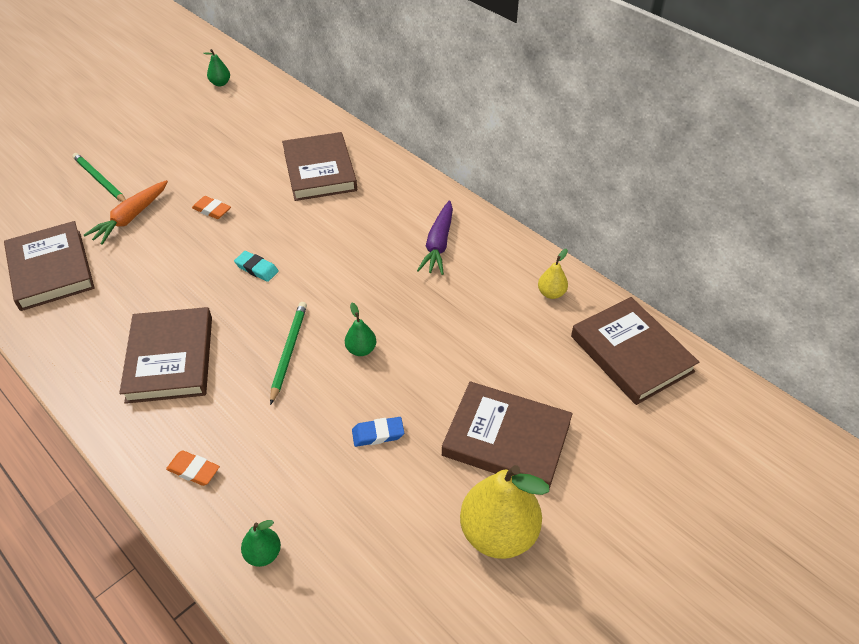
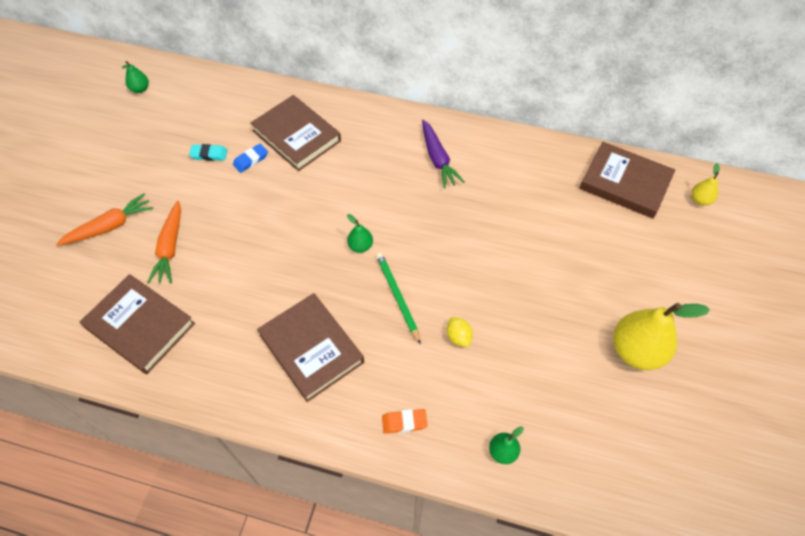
camera: 30 degrees left, 10 degrees up
green pencil [72,153,126,202] -> orange carrot [56,193,153,246]
orange eraser [192,196,231,219] -> none
turquoise eraser [234,251,279,282] -> turquoise eraser moved to [189,144,227,161]
green pear [345,303,376,356] -> green pear moved to [347,214,373,253]
blue eraser [352,417,404,447] -> blue eraser moved to [233,144,268,173]
brown book [442,381,573,489] -> none
yellow pear [538,249,568,299] -> yellow pear moved to [691,163,719,205]
none -> yellow lemon [447,317,473,347]

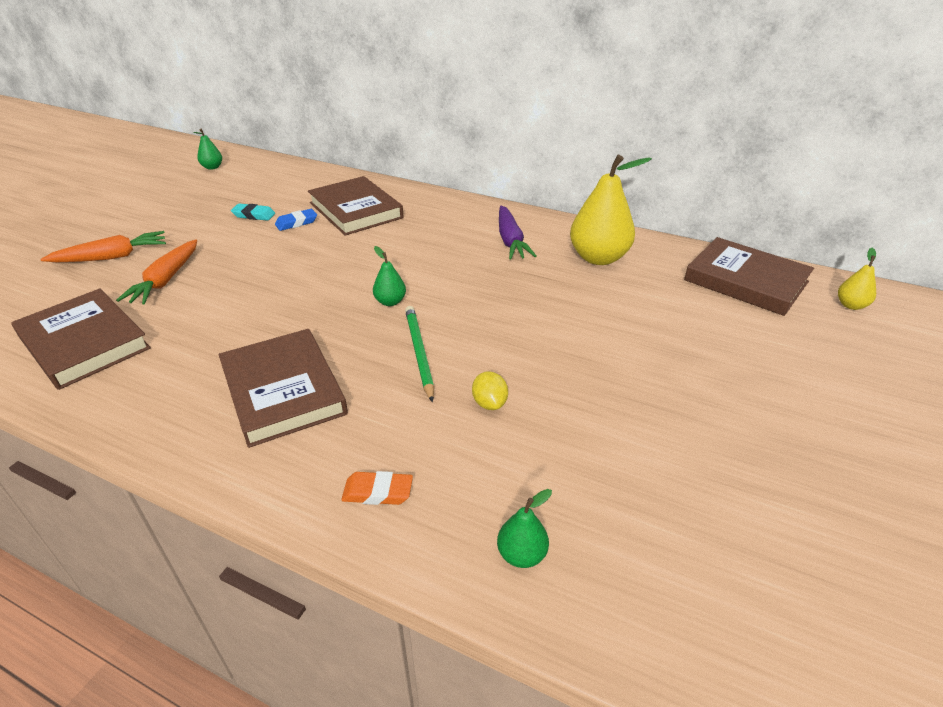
camera: 10 degrees right, 20 degrees down
yellow pear [613,303,710,370] -> yellow pear moved to [570,155,652,265]

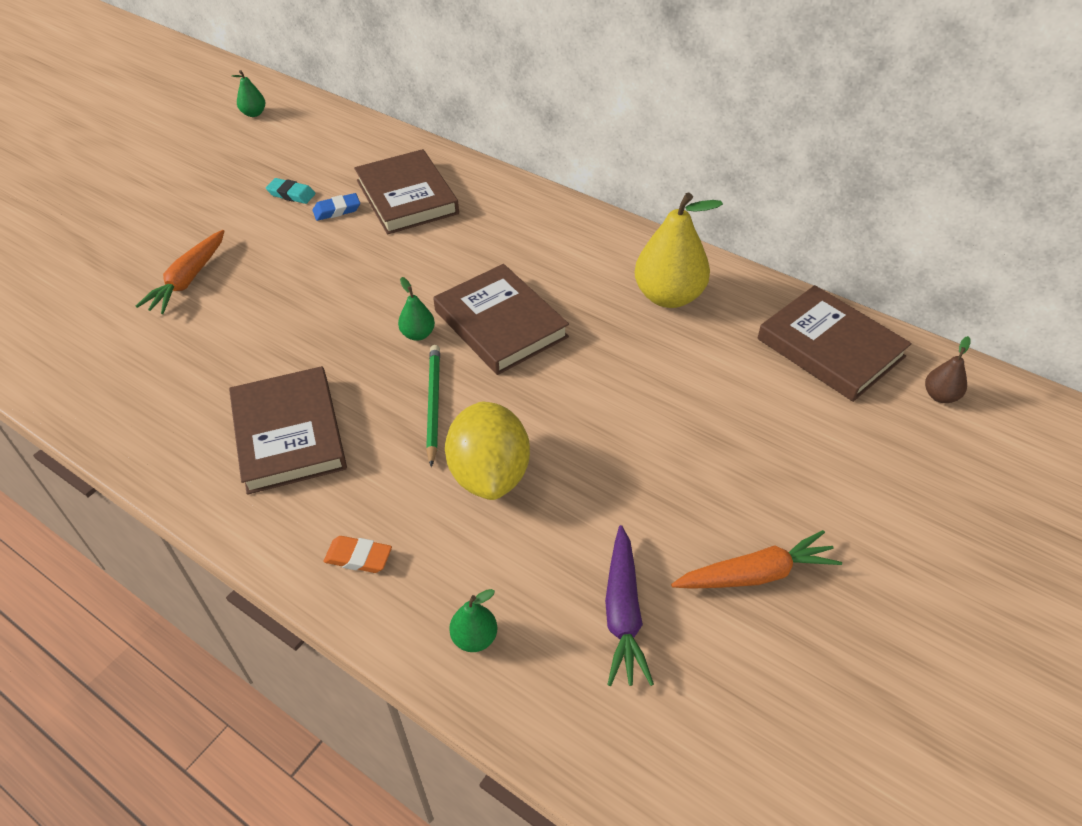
camera: 10 degrees right, 10 degrees up
brown book [11,289,151,390] -> brown book moved to [433,264,569,375]
orange carrot [40,231,166,262] -> orange carrot moved to [671,530,842,589]
yellow lemon [472,371,508,410] -> yellow lemon [445,402,530,500], size x2.26
purple carrot [499,206,537,260] -> purple carrot moved to [605,525,654,686]
yellow pear [838,248,876,310] -> brown pear [925,336,971,403]

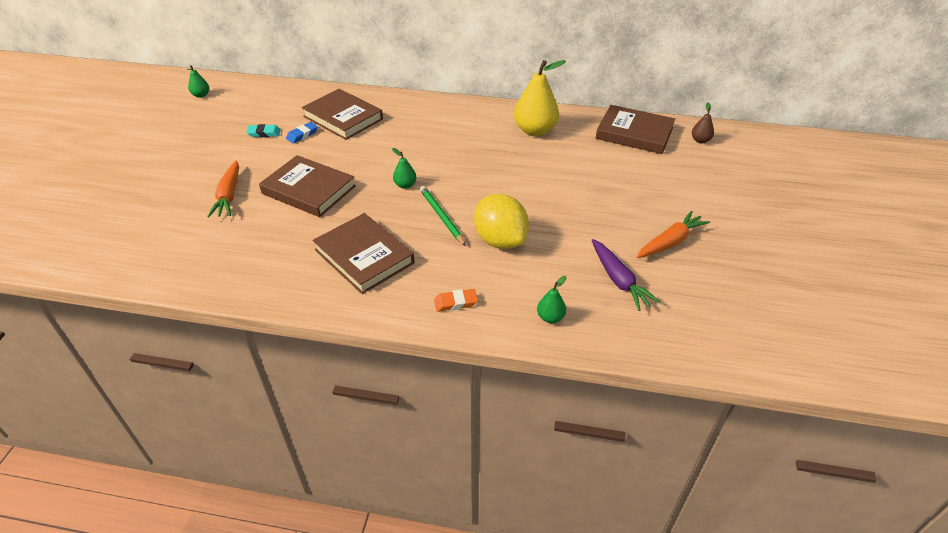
camera: 25 degrees left, 5 degrees down
brown book [433,264,569,375] -> brown book moved to [259,155,356,217]

